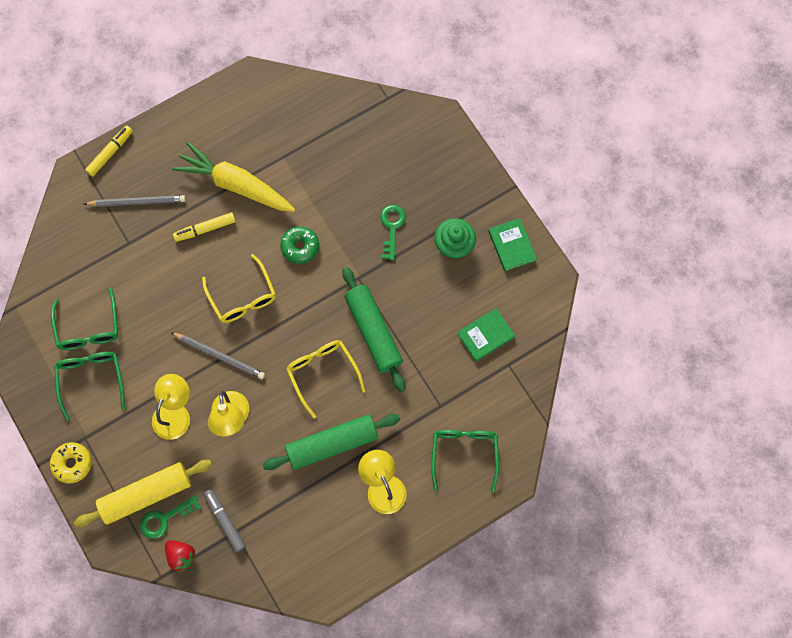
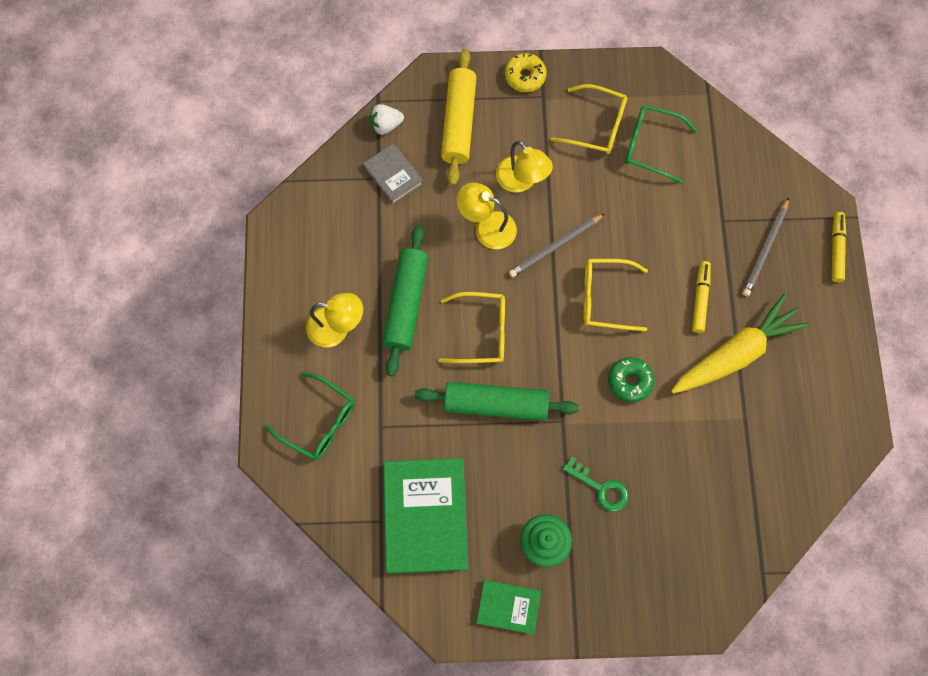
camera: 120 degrees right, 0 degrees up
green glasses [54,352,125,421] -> yellow glasses [551,84,627,154]
yellow marker [85,125,133,177] -> yellow marker turned 150 degrees counterclockwise [832,212,846,282]
green key [140,495,201,539] -> none
red strawberry [165,540,197,572] -> white strawberry [370,104,404,135]
grey marker [204,489,246,552] -> grey book [363,143,424,204]
green book [457,308,515,362] -> green book [383,458,468,574], size x1.92

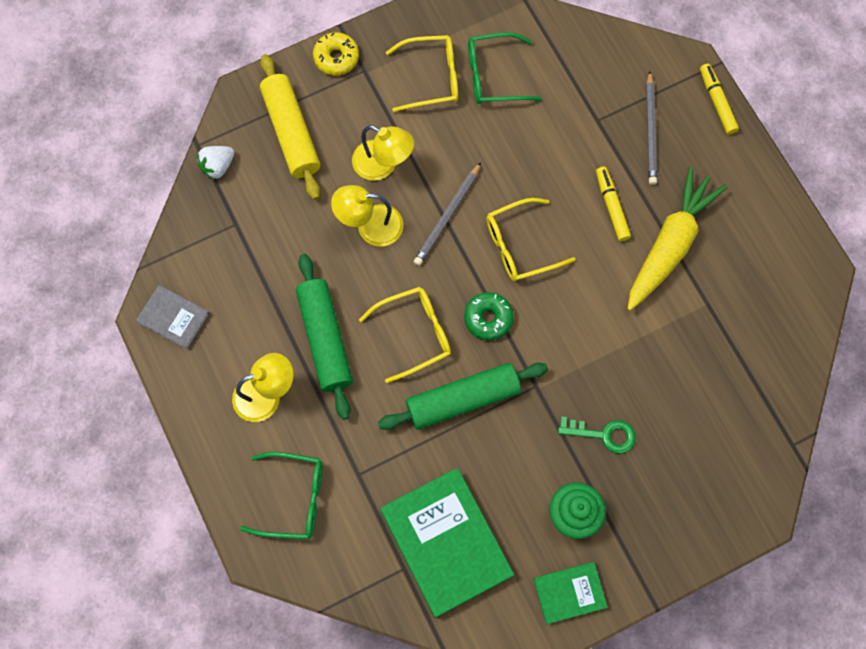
camera: 25 degrees left, 0 degrees up
grey book [363,143,424,204] -> grey book moved to [136,285,210,350]
green donut [608,357,654,402] -> green donut moved to [464,292,514,340]

